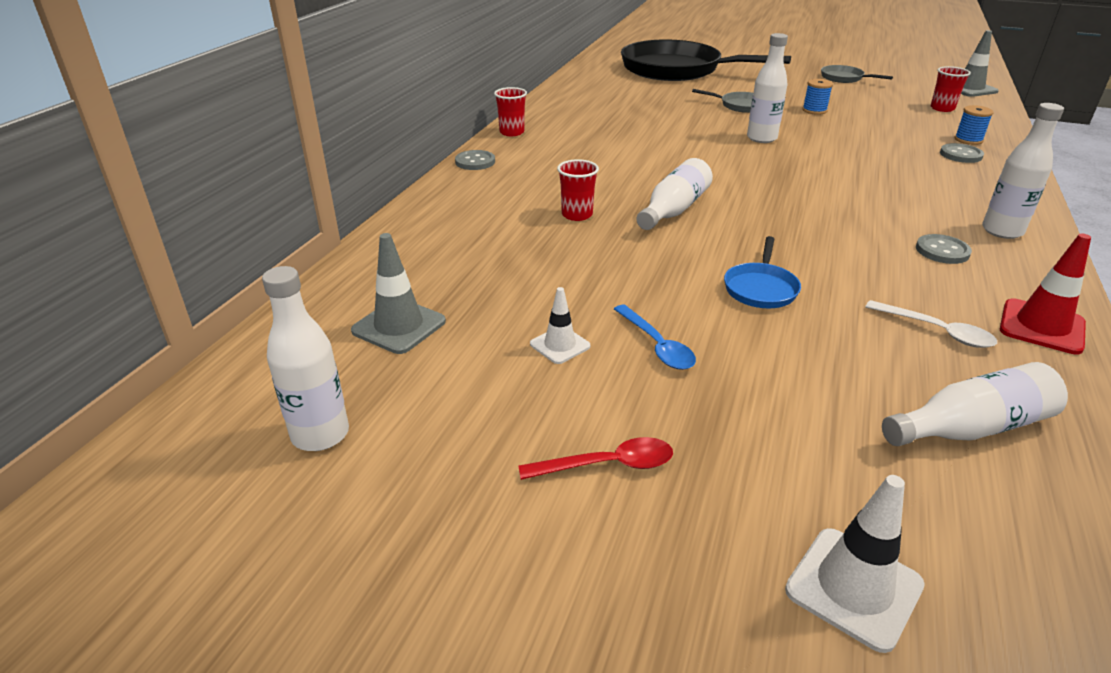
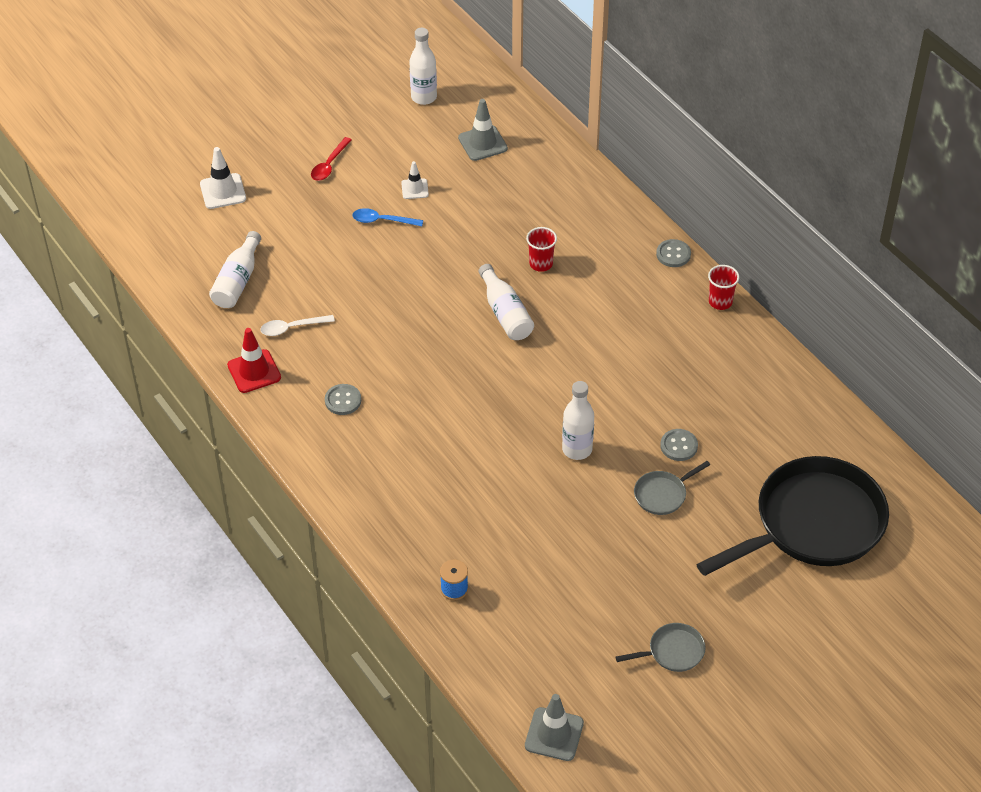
camera: 125 degrees right, 15 degrees up
blue pan [724,236,801,308] -> none
blue spool [802,79,833,115] -> none
red cup [931,66,971,112] -> none
grey button [940,143,984,163] -> grey button moved to [660,429,698,461]
white bottle [982,103,1064,239] -> none

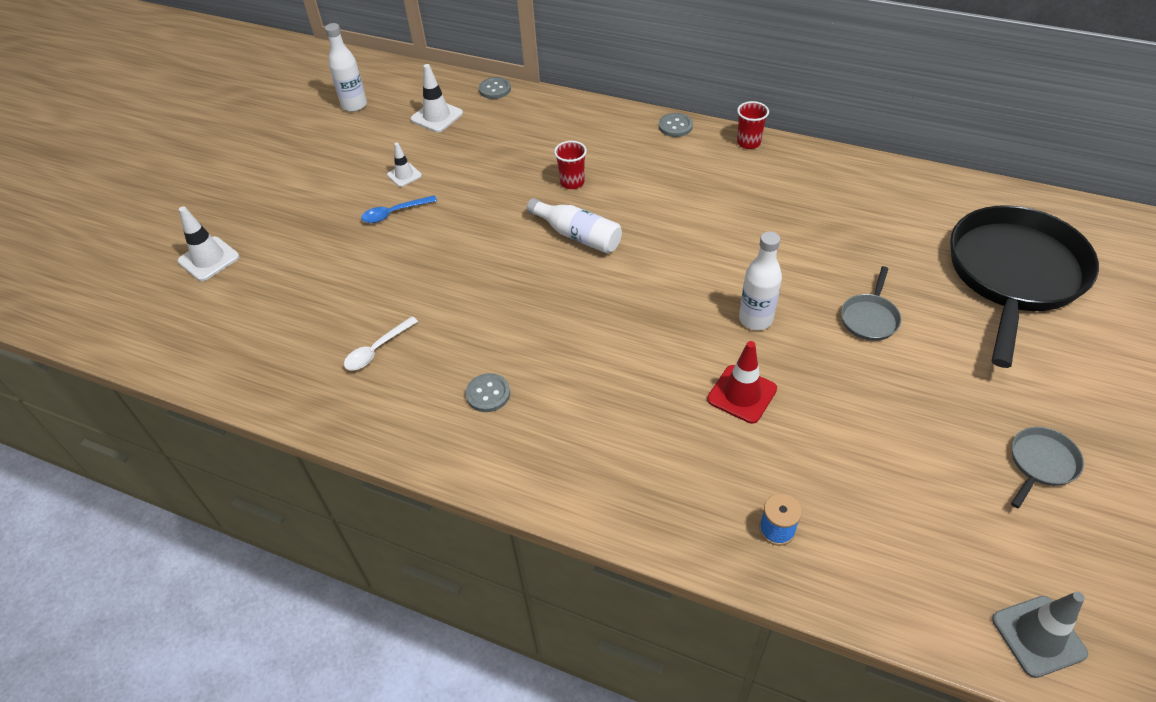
camera: 30 degrees left, 0 degrees up
white bottle [209,231,261,308] -> none
red traffic cone [227,328,281,393] -> red traffic cone moved to [707,341,777,424]
red spoon [311,137,352,181] -> none
grey traffic cone [458,99,508,161] -> white traffic cone [410,64,463,132]
grey button [660,429,698,461] -> grey button moved to [479,77,511,99]

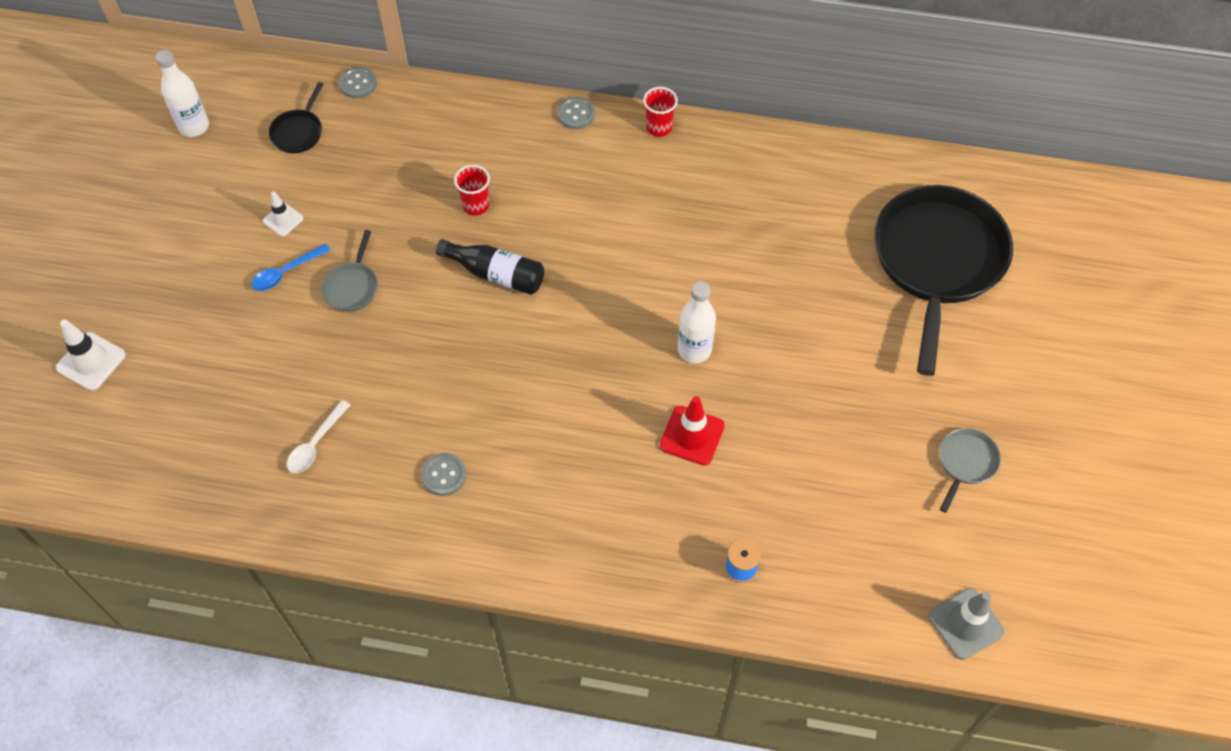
camera: 15 degrees left, 10 degrees up
white traffic cone [410,64,463,132] -> black pan [269,82,323,153]
white bottle [527,198,622,254] -> black bottle [436,239,544,295]
grey pan [841,266,901,341] -> grey pan moved to [321,230,378,312]

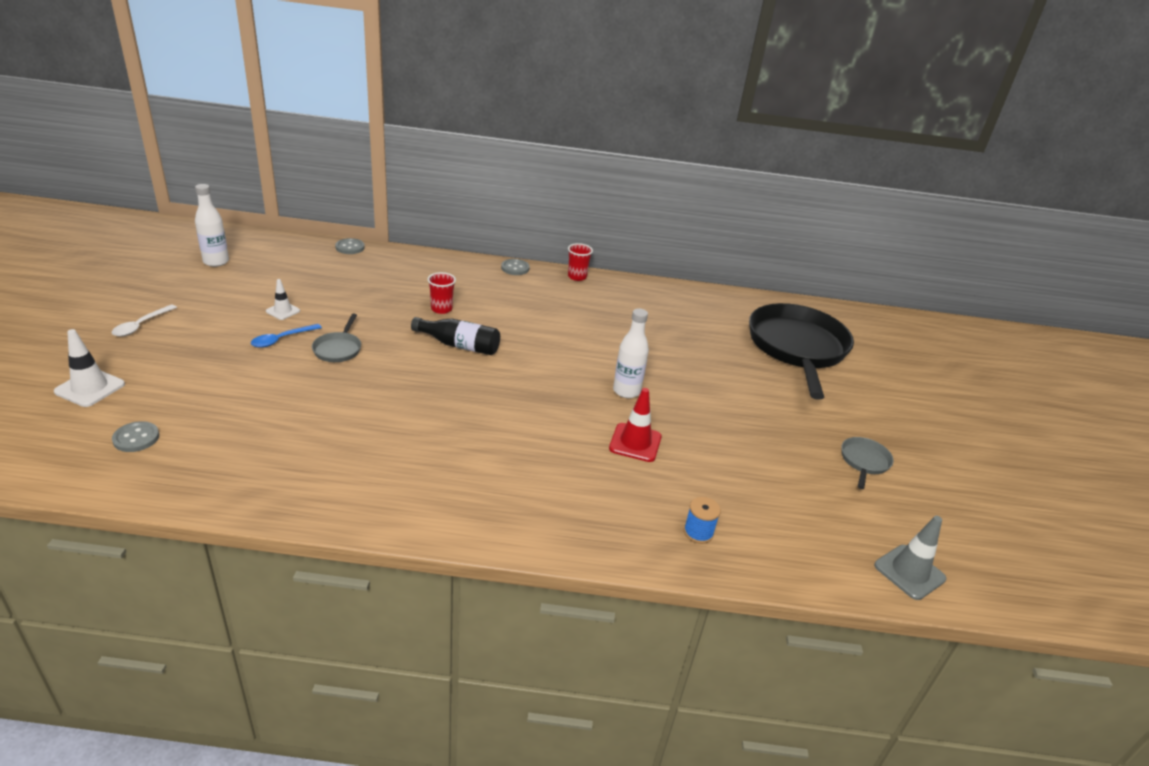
camera: 10 degrees left, 25 degrees down
black pan [269,82,323,153] -> none
white spoon [287,400,350,473] -> white spoon moved to [112,304,177,336]
grey button [421,453,466,496] -> grey button moved to [112,421,159,452]

